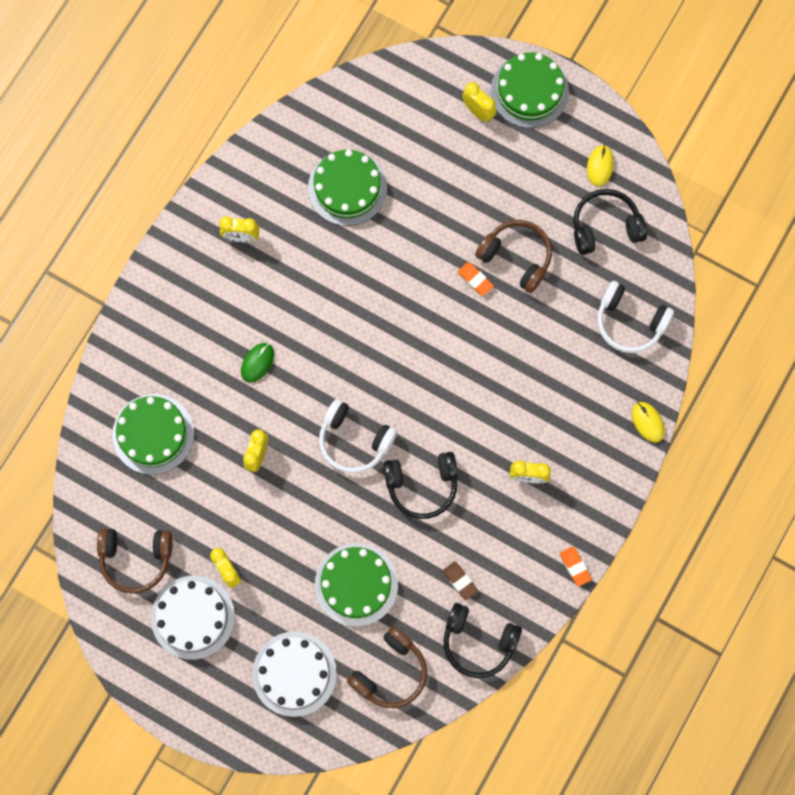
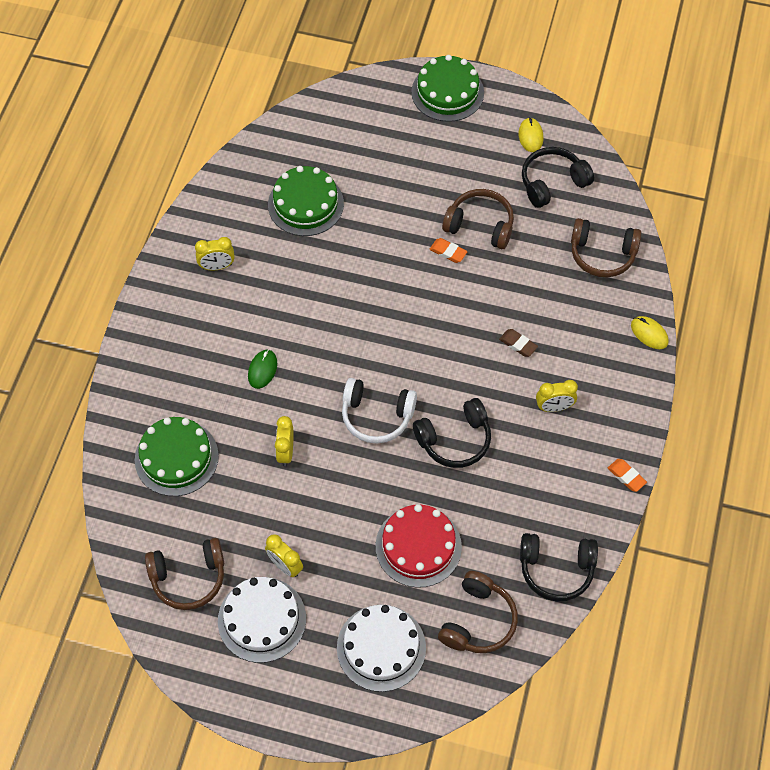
camera: 15 degrees left, 15 degrees down
green cake [315,543,398,627] -> red cake [376,504,462,588]
brown eraser [443,561,478,600] -> brown eraser moved to [499,329,538,357]
yellow clock [462,82,497,122] -> none
white headphones [597,281,674,353] -> brown headphones [571,218,642,277]

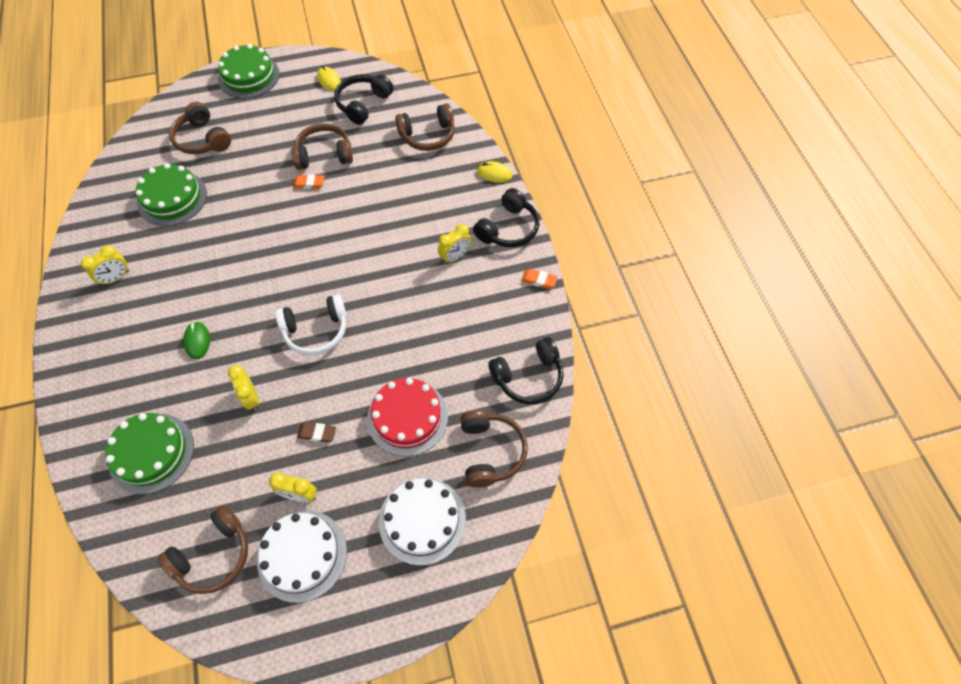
camera: 30 degrees left, 0 degrees up
black headphones [413,398,491,468] -> black headphones moved to [473,188,540,247]
brown eraser [499,329,538,357] -> brown eraser moved to [297,422,336,443]
none -> brown headphones [169,102,231,154]

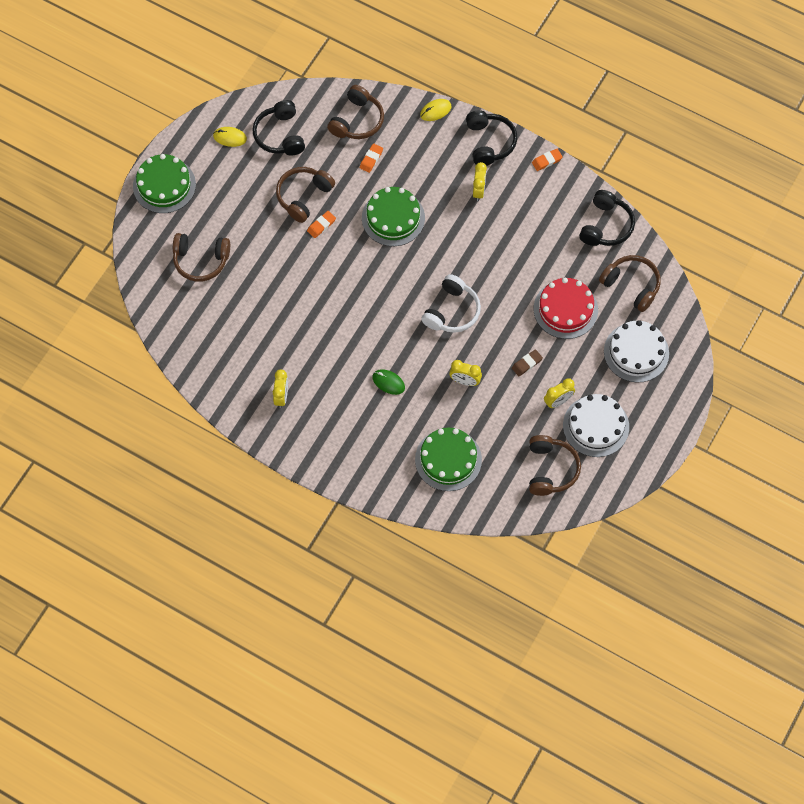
camera: 45 degrees left, 5 degrees up
green cake [136,163,207,226] -> green cake moved to [362,187,425,246]
none -> orange eraser [360,144,383,173]

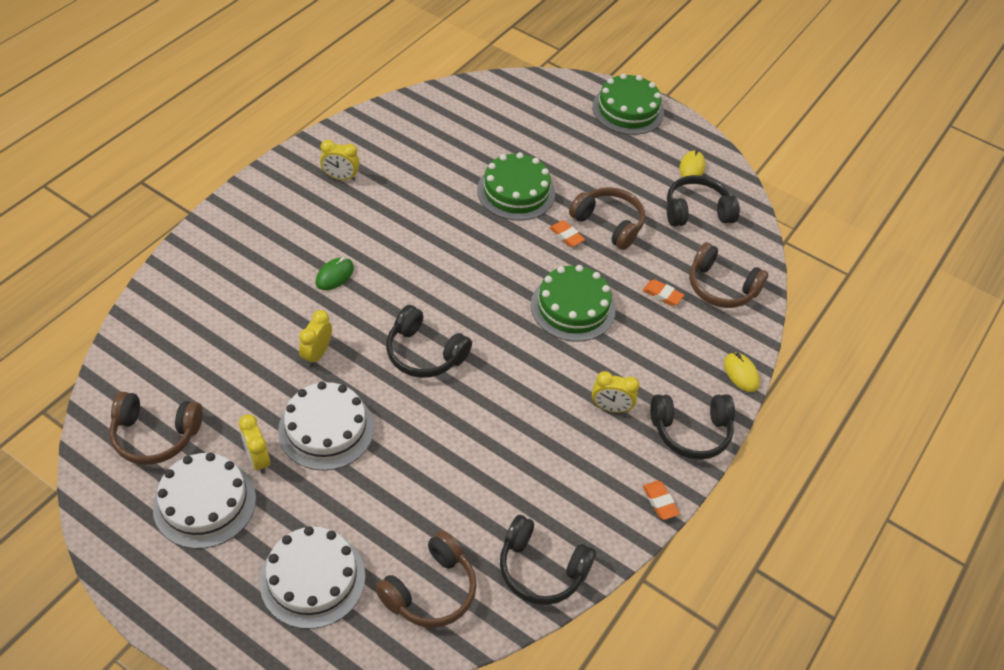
camera: 90 degrees right, 15 degrees down
brown headphones [173,233,230,282] -> none
green cake [415,428,482,491] -> green cake moved to [477,152,555,221]
white headphones [421,274,481,333] -> black headphones [386,305,472,378]
brown eraser [512,349,543,376] -> white cake [278,382,374,471]
red cake [534,278,598,339] -> none

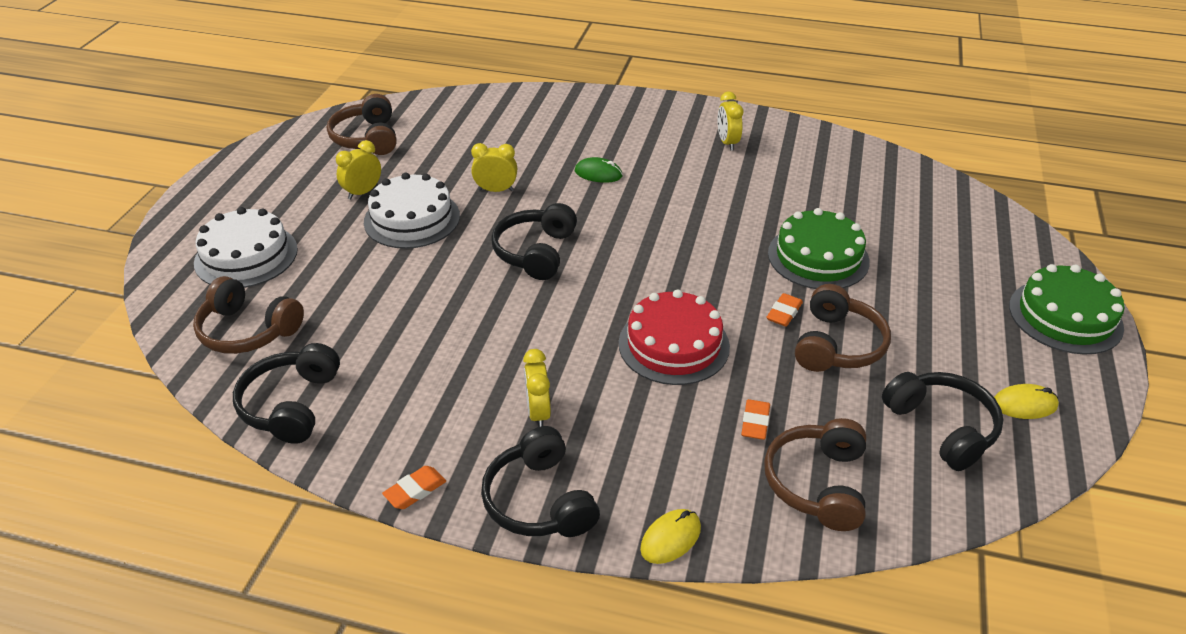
camera: 75 degrees right, 10 degrees down
white cake [153,453,256,549] -> none
green cake [531,265,616,341] -> red cake [619,289,730,385]

